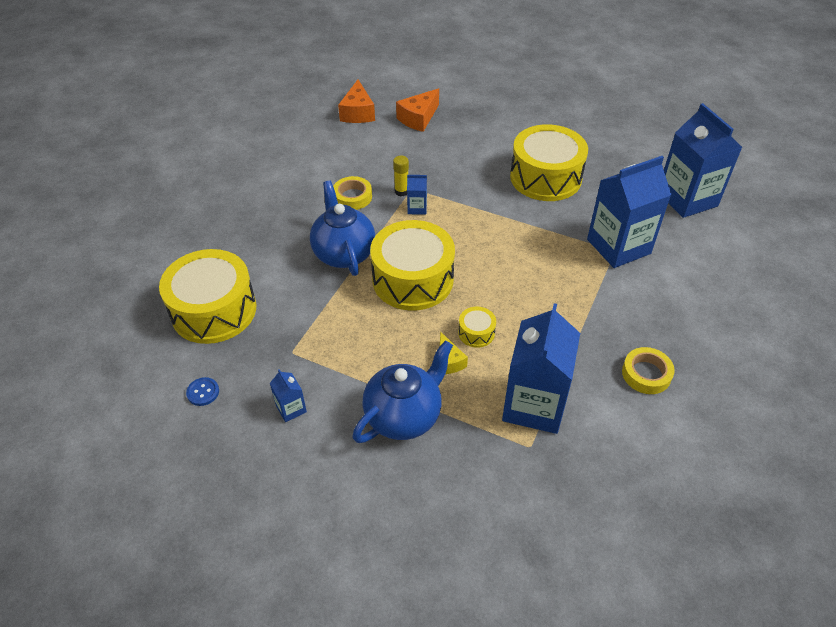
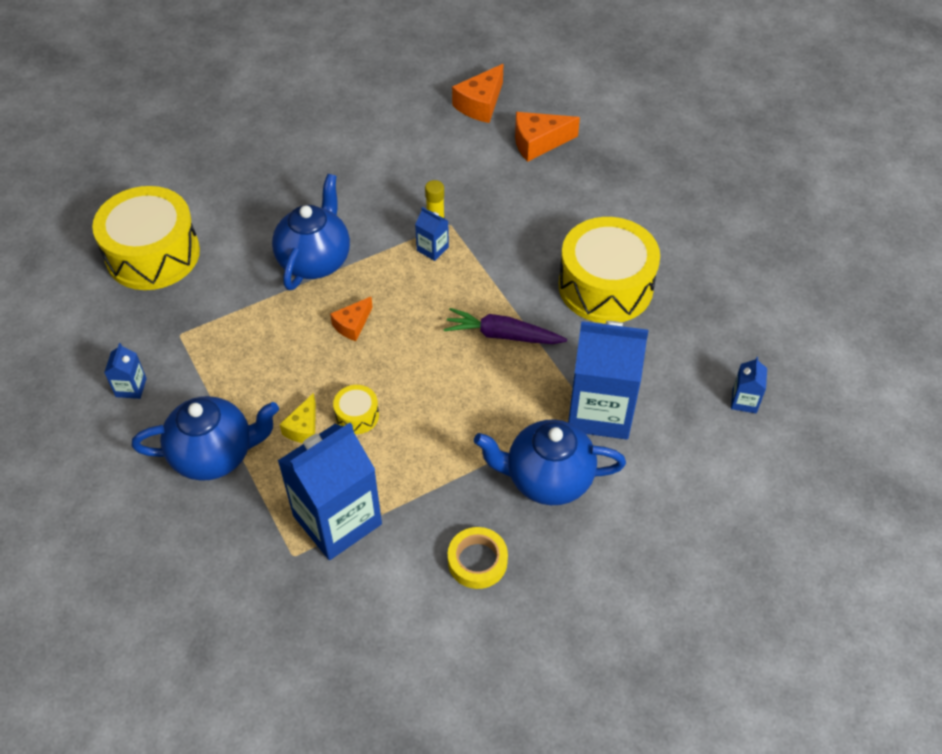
camera: 35 degrees right, 5 degrees up
blue button [186,377,219,406] -> none
yellow tape [333,176,372,210] -> none
yellow drum [370,220,455,311] -> orange cheese [330,297,373,341]
blue carton [664,103,742,218] -> blue carton [731,357,767,413], size x0.43
none -> purple carrot [444,308,567,344]
none -> blue teapot [474,419,626,505]

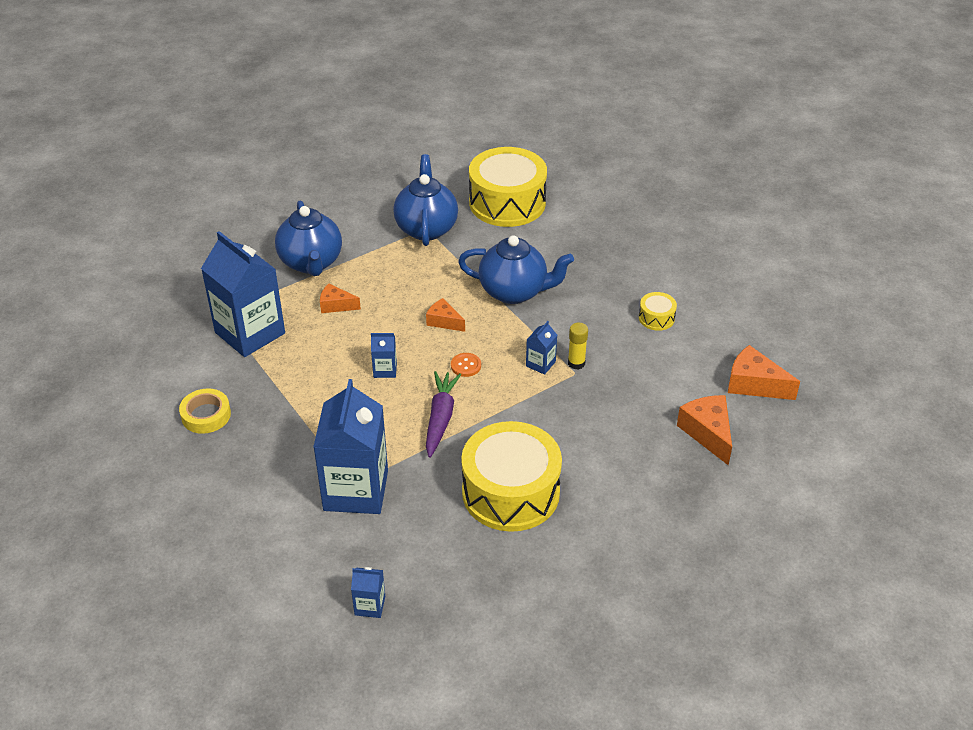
camera: 85 degrees right, 10 degrees down
blue carton [104,343,147,399] -> blue carton moved to [371,333,397,378]
yellow cheese [279,393,316,443] -> orange cheese [320,284,361,313]
yellow drum [333,385,379,434] -> yellow drum moved to [639,292,677,331]
blue teapot [474,419,626,505] -> blue teapot moved to [393,154,458,246]
none -> orange button [451,353,481,377]

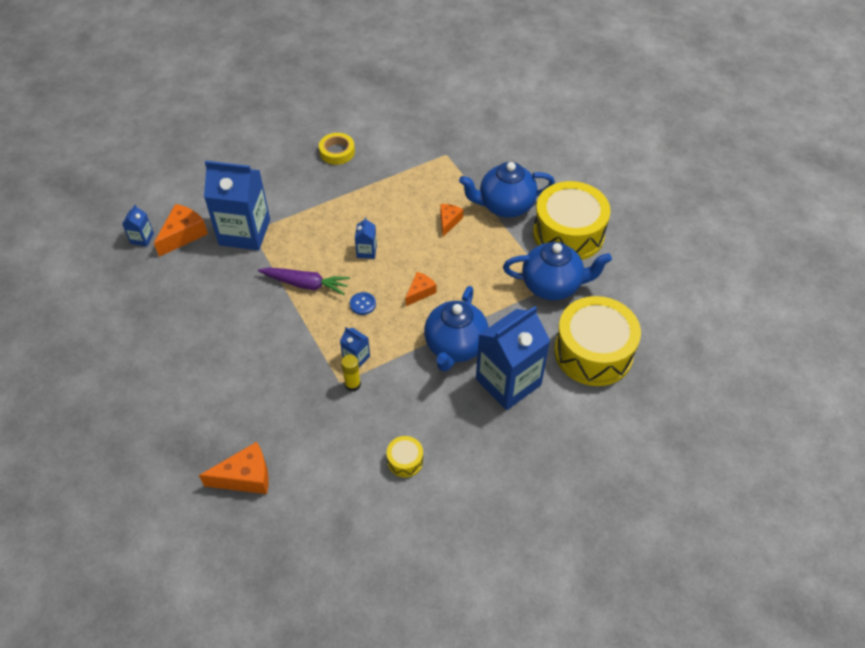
camera: 95 degrees right, 10 degrees up
blue carton [201,231,285,357] -> blue carton moved to [476,306,550,410]
orange button [451,353,481,377] -> blue button [350,292,376,315]
yellow drum [461,421,562,532] -> yellow drum moved to [533,181,611,260]
orange cheese [728,345,800,400] -> orange cheese moved to [154,204,208,257]

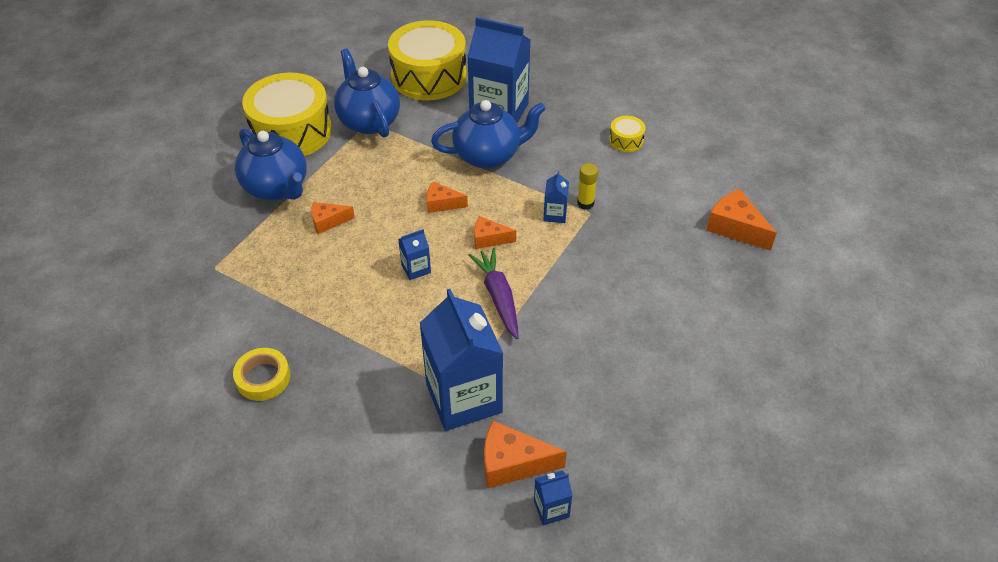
camera: 120 degrees left, 5 degrees down
blue button [350,292,376,315] -> orange cheese [474,216,516,249]

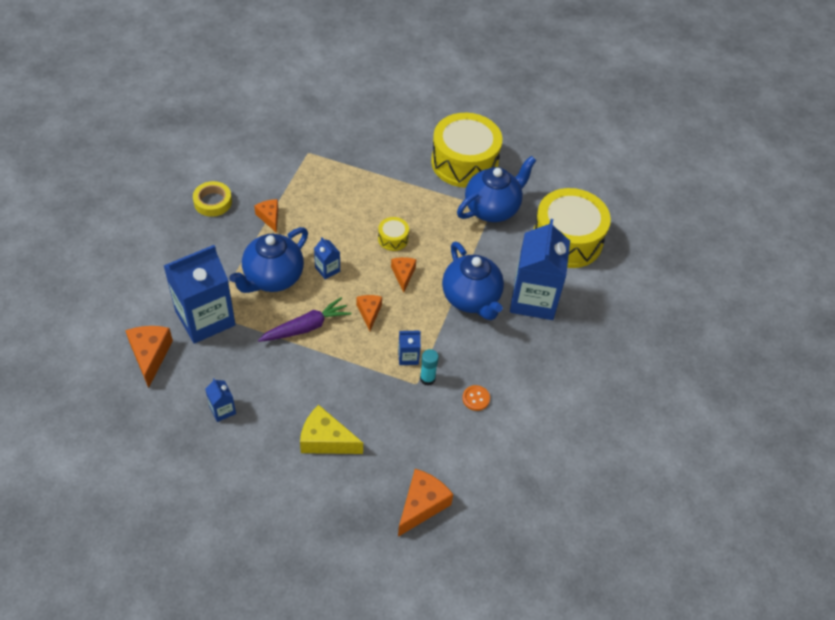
camera: 75 degrees right, 5 degrees up
blue teapot [235,128,307,200] -> blue teapot moved to [229,227,308,293]
orange cheese [311,202,355,234] -> orange cheese moved to [254,199,278,233]
blue carton [534,471,573,525] -> blue carton moved to [205,378,236,422]
yellow glue stick [577,163,598,209] -> turquoise glue stick [420,349,439,386]
yellow drum [609,116,646,152] -> yellow drum moved to [378,217,409,251]
none -> yellow cheese [300,405,363,454]
none -> orange button [462,385,490,411]

